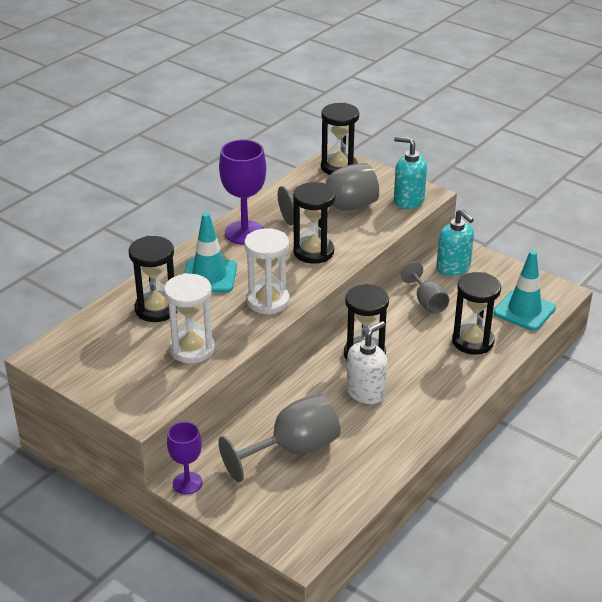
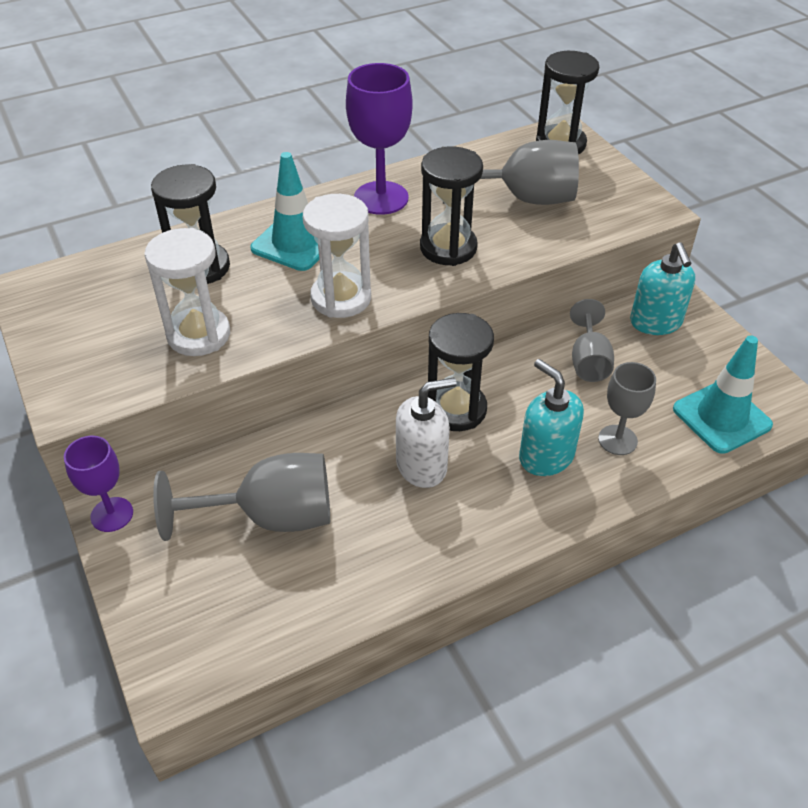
camera: 25 degrees right, 10 degrees up
turquoise soap dispenser [394,136,427,209] -> turquoise soap dispenser moved to [519,359,584,476]
black hourglass [452,272,501,355] -> grey goblet [598,362,656,455]

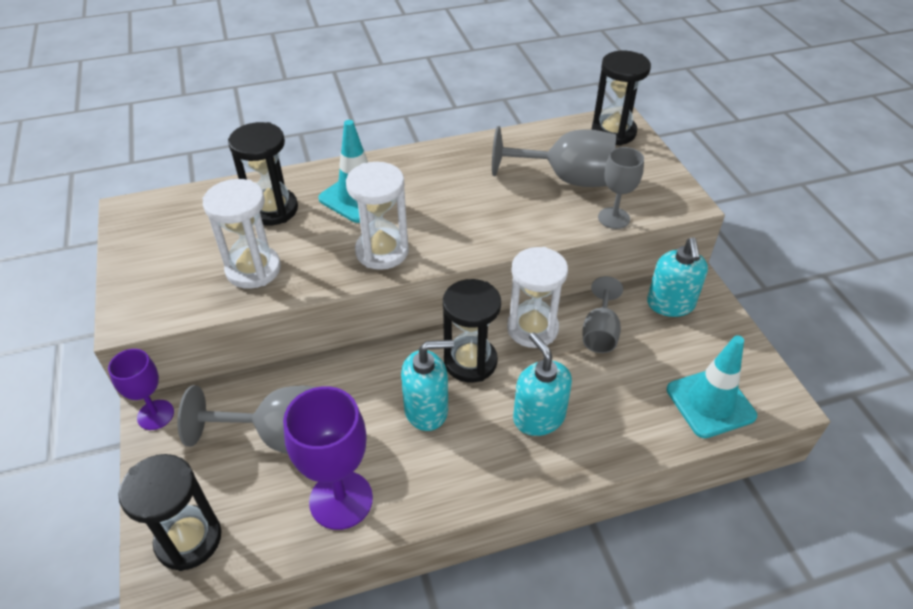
camera: 10 degrees right, 0 degrees up
purple goblet [346,63,413,215] -> purple goblet moved to [283,386,373,530]
white soap dispenser [396,378,457,488] -> turquoise soap dispenser [401,340,454,431]
black hourglass [420,147,483,266] -> black hourglass moved to [118,454,221,571]
grey goblet [598,362,656,455] -> grey goblet moved to [598,147,644,229]
none -> white hourglass [507,247,568,348]

